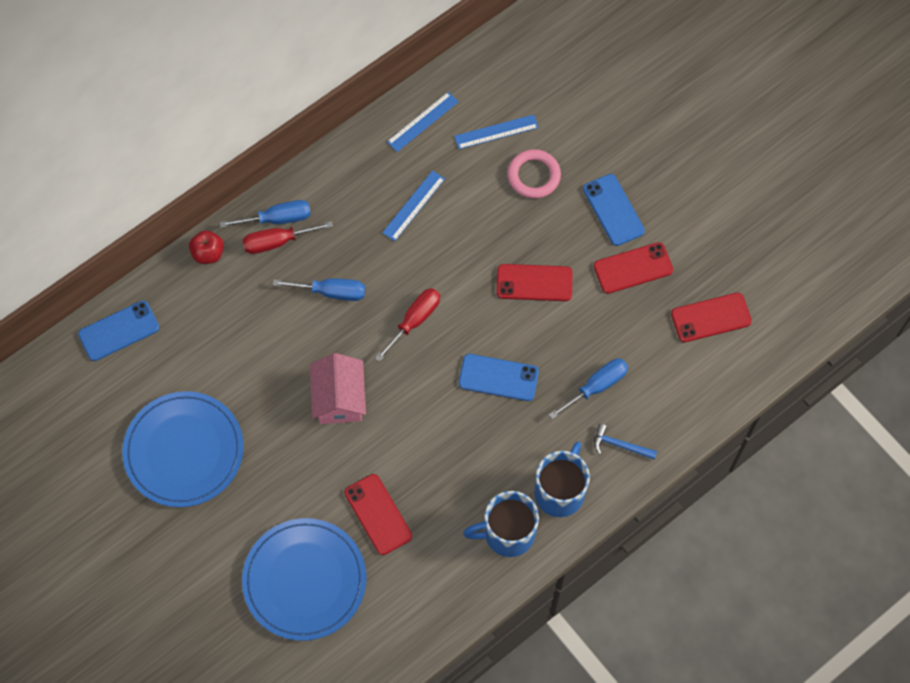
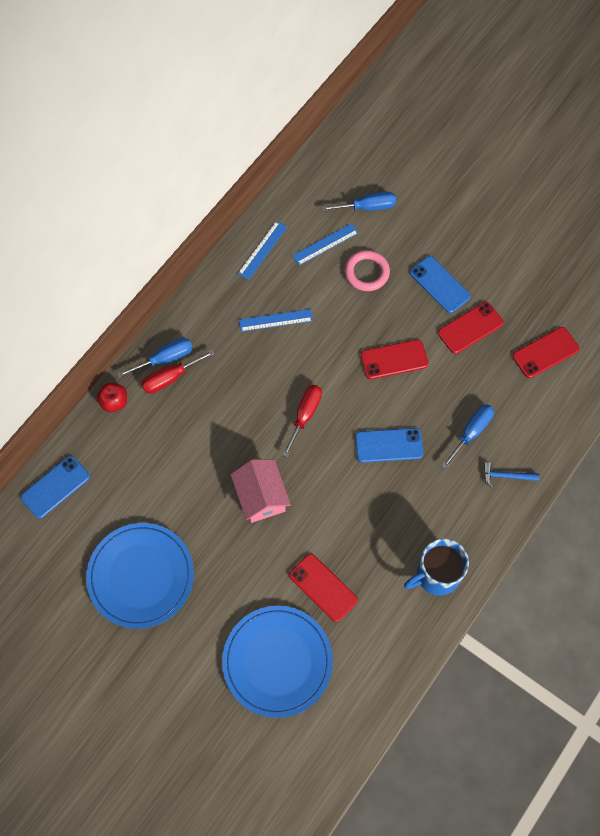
camera: 15 degrees left, 0 degrees up
blue screwdriver [273,278,365,301] -> blue screwdriver moved to [322,192,396,211]
blue ruler [382,170,445,241] -> blue ruler turned 60 degrees clockwise [239,309,313,332]
blue mug [534,441,590,517] -> none

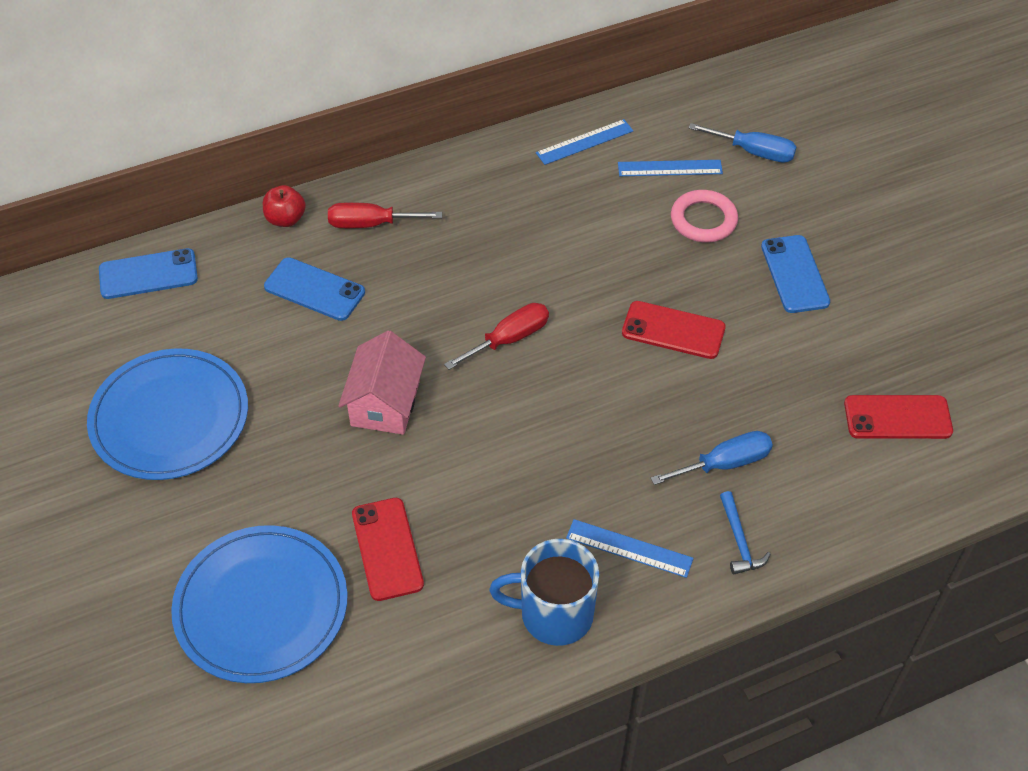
camera: 30 degrees right, 15 degrees down
blue screwdriver [117,338,193,378] -> none
blue ruler [239,309,313,332] -> blue ruler moved to [566,519,694,578]
blue phone [355,428,423,463] -> blue phone moved to [264,257,365,321]
red phone [438,302,504,354] -> none
blue hammer [484,462,539,488] -> blue hammer turned 135 degrees counterclockwise [720,491,771,575]

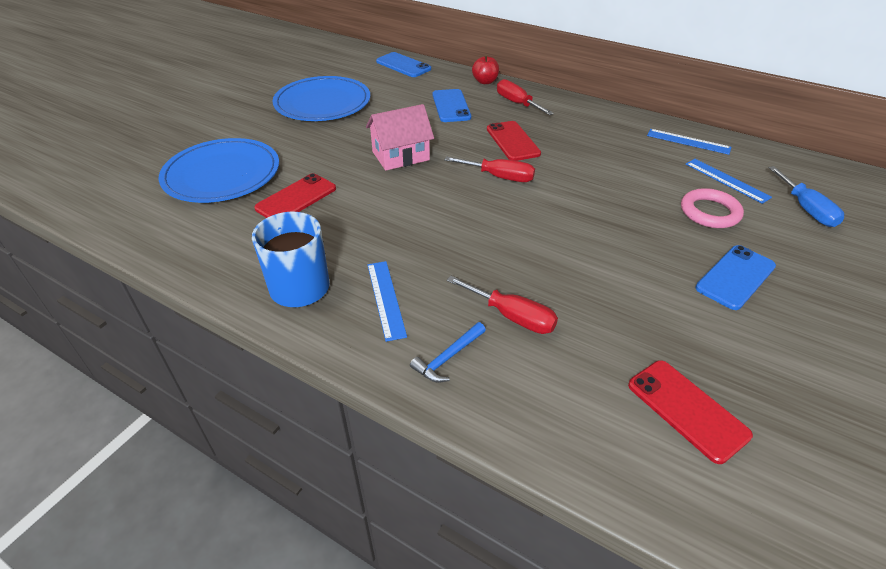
camera: 55 degrees right, 10 degrees down
red phone [622,301,726,359] -> red phone moved to [487,121,541,161]
blue screwdriver [651,431,773,485] -> red screwdriver [447,276,558,334]

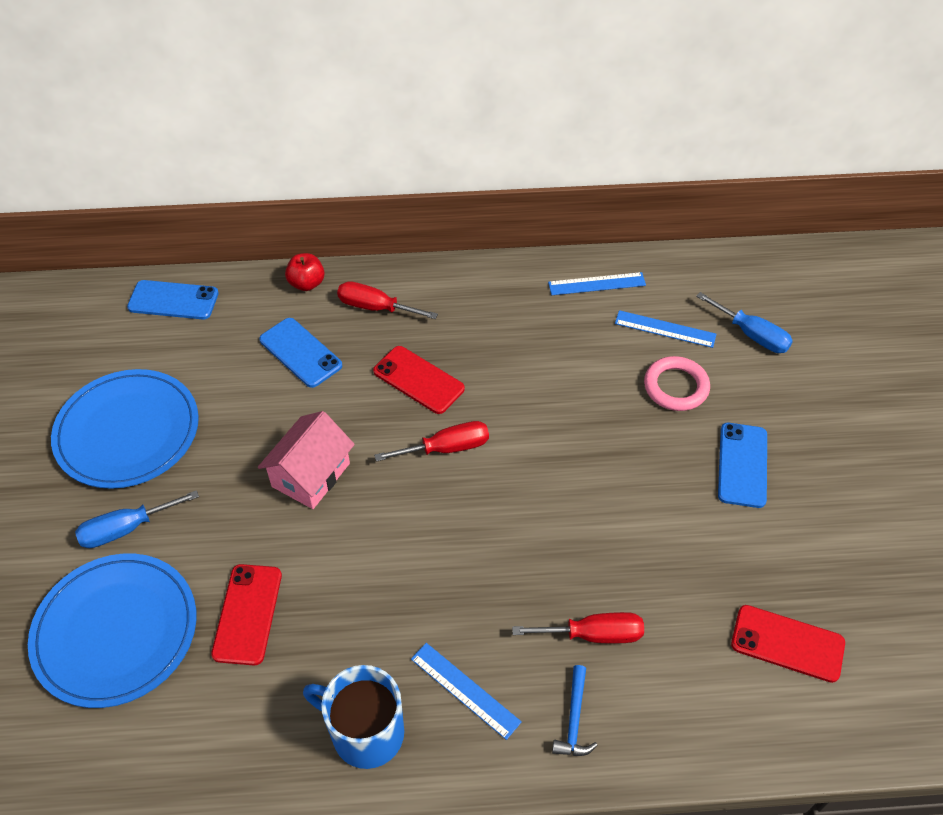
camera: 35 degrees left, 10 degrees up
none -> blue screwdriver [75,490,199,548]

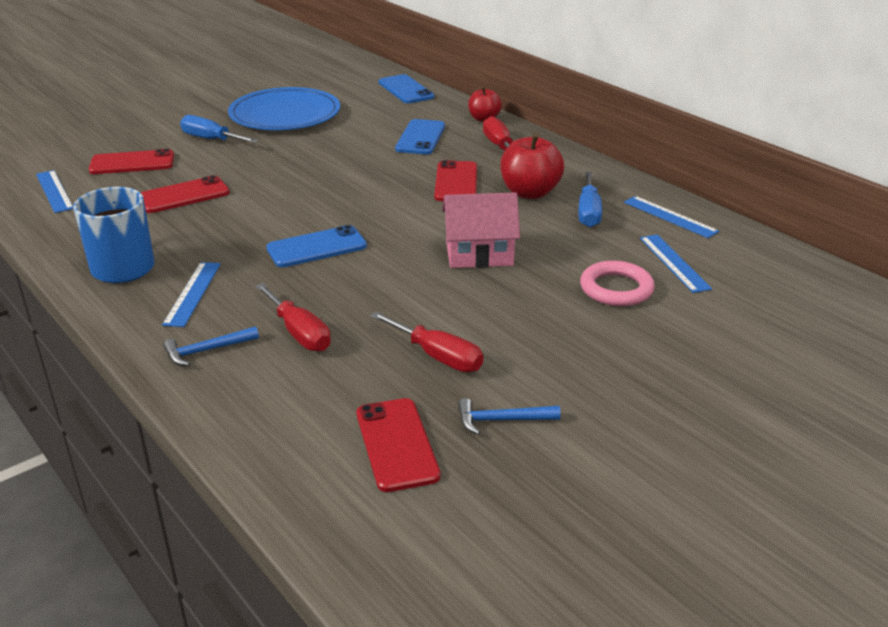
camera: 55 degrees right, 20 degrees down
blue plate [28,554,196,708] -> red phone [89,149,174,174]
pink house [258,411,355,509] -> pink house moved to [442,193,520,268]
red screwdriver [374,421,489,462] -> red screwdriver moved to [370,311,483,372]
blue screwdriver [696,292,793,353] -> blue screwdriver moved to [578,172,602,228]
blue phone [718,423,767,508] -> blue phone moved to [266,225,367,267]
none -> blue ruler [36,170,73,213]
none -> blue hammer [458,398,561,435]
none -> red apple [500,133,564,199]

